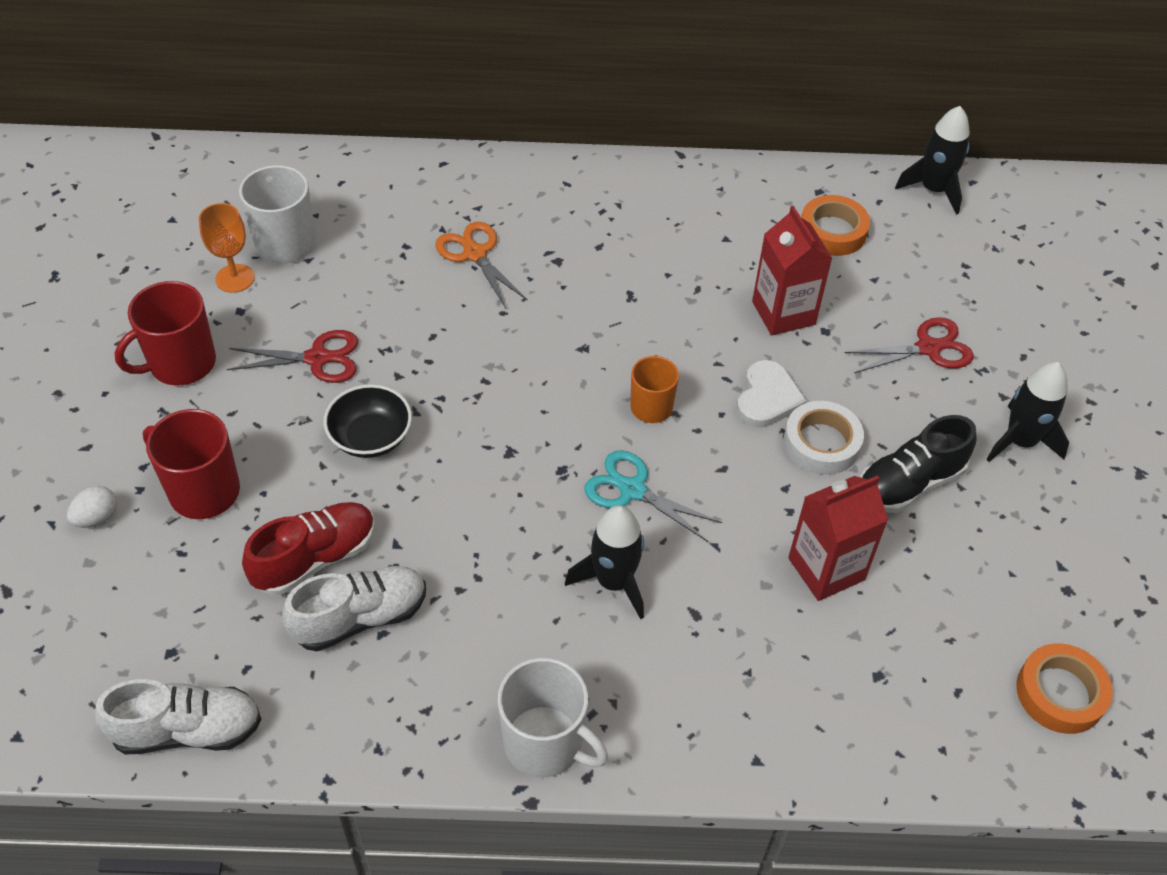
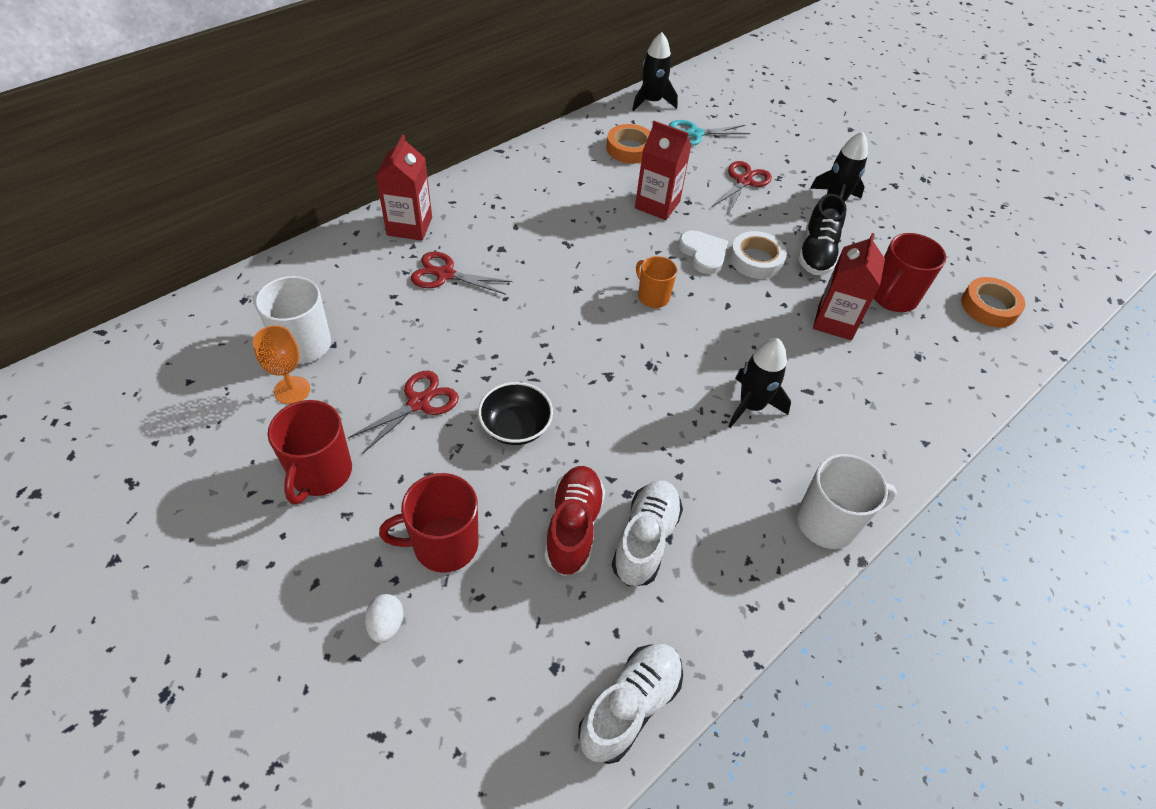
camera: 45 degrees left, 0 degrees up
orange scissors [435,222,528,308] -> red scissors [411,252,512,295]
turquoise scissors [584,450,722,542] -> turquoise scissors moved to [669,120,751,146]
none -> red carton [376,134,432,241]
none -> red mug [874,233,946,312]

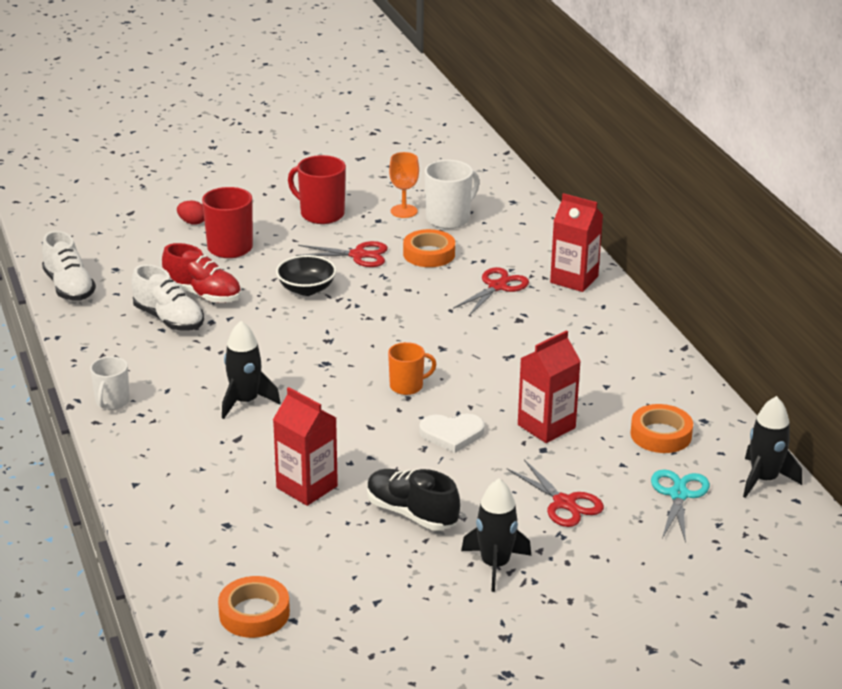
camera: 115 degrees right, 20 degrees down
red scissors [348,371,459,453] -> red scissors turned 60 degrees counterclockwise [296,241,388,267]
white egg [365,594,403,643] -> red egg [177,201,204,225]
white tape [730,231,787,279] -> none
white mug [797,454,897,549] -> white mug [90,356,130,410], size x0.65
red mug [874,233,946,312] -> none
none -> orange tape [403,229,455,267]

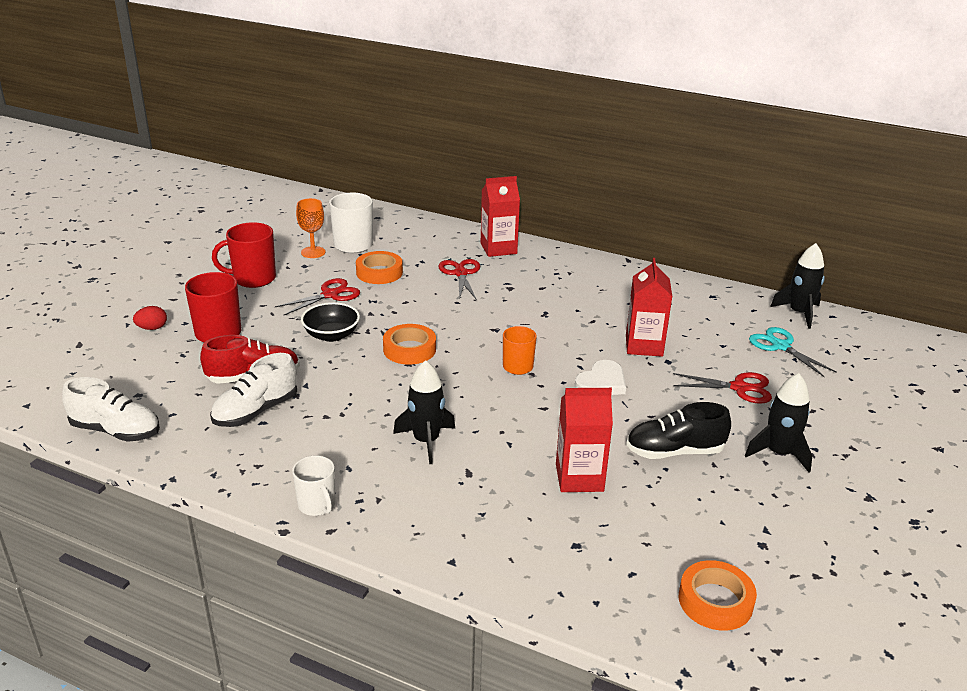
camera: 45 degrees left, 0 degrees up
white shoe [132,264,204,331] -> white shoe turned 135 degrees clockwise [210,353,297,427]
orange tape [630,404,693,453] -> orange tape moved to [383,324,436,365]

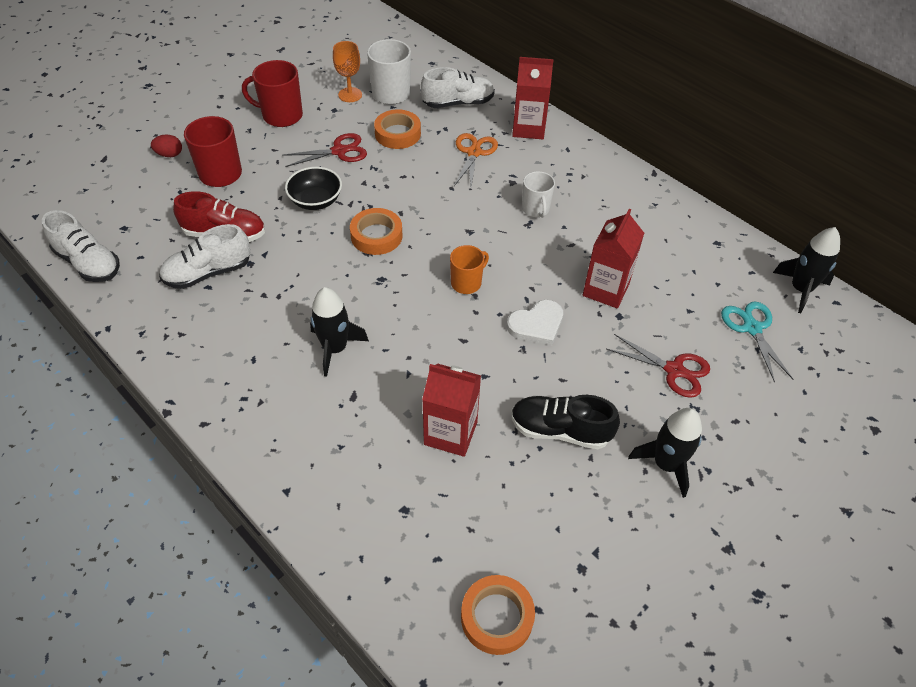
camera: 20 degrees right, 20 degrees up
white mug [292,456,336,516] -> white mug moved to [522,171,555,218]
red scissors [438,259,480,300] -> orange scissors [454,133,498,187]
none -> white shoe [421,67,495,108]

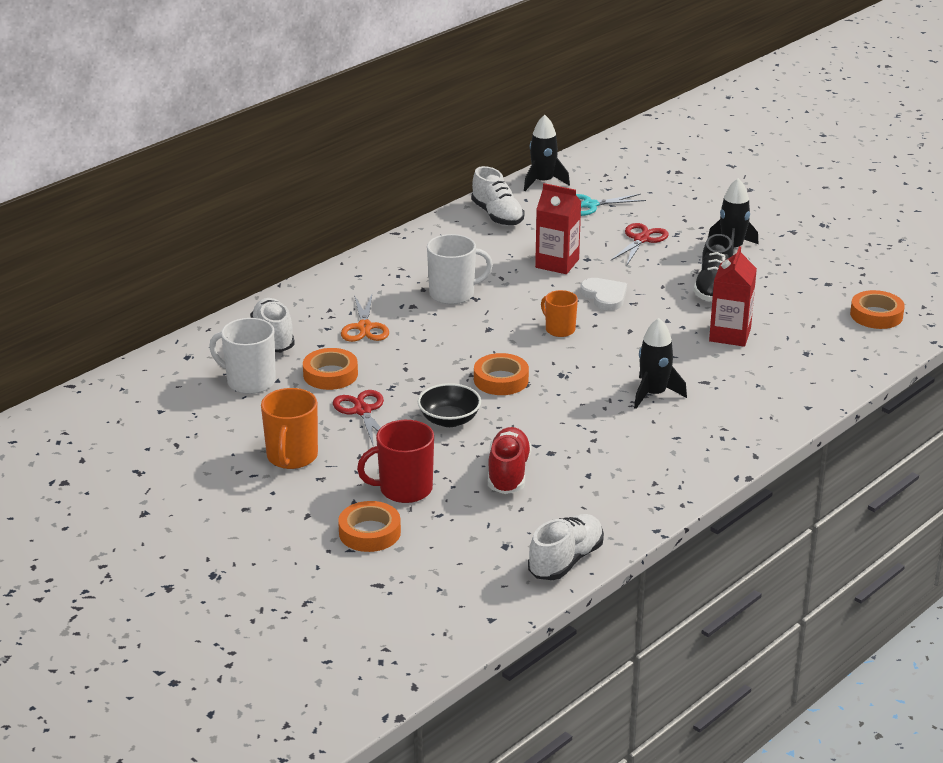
camera: 90 degrees left, 20 degrees down
red egg [151,134,182,157] -> orange tape [338,501,401,552]
white shoe [159,224,250,289] -> white shoe moved to [471,166,525,226]
red mug [242,60,303,127] -> orange mug [261,388,318,469]
orange goblet [333,41,362,102] -> none
orange scissors [454,133,498,187] -> orange scissors turned 105 degrees counterclockwise [341,295,389,342]
red carton [512,57,554,139] -> none
white mug [522,171,555,218] -> white mug [427,234,493,304], size x1.55

